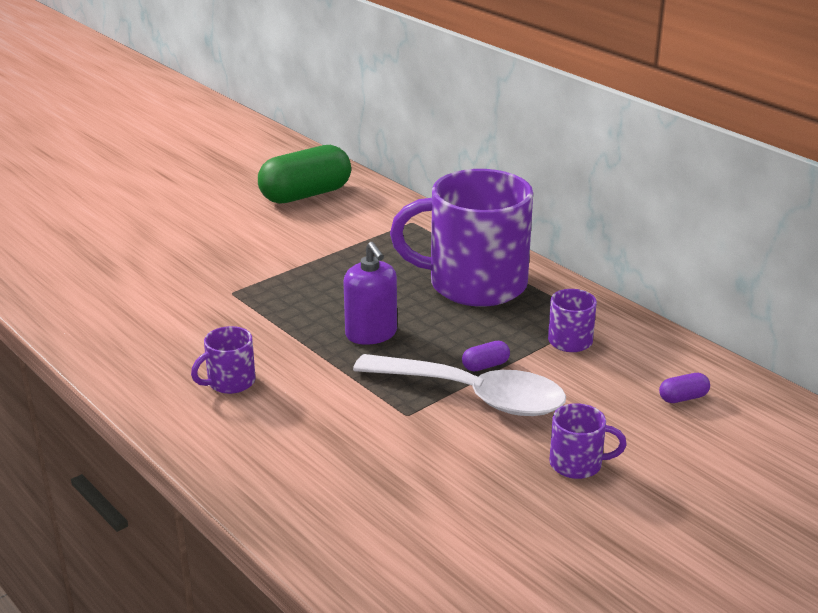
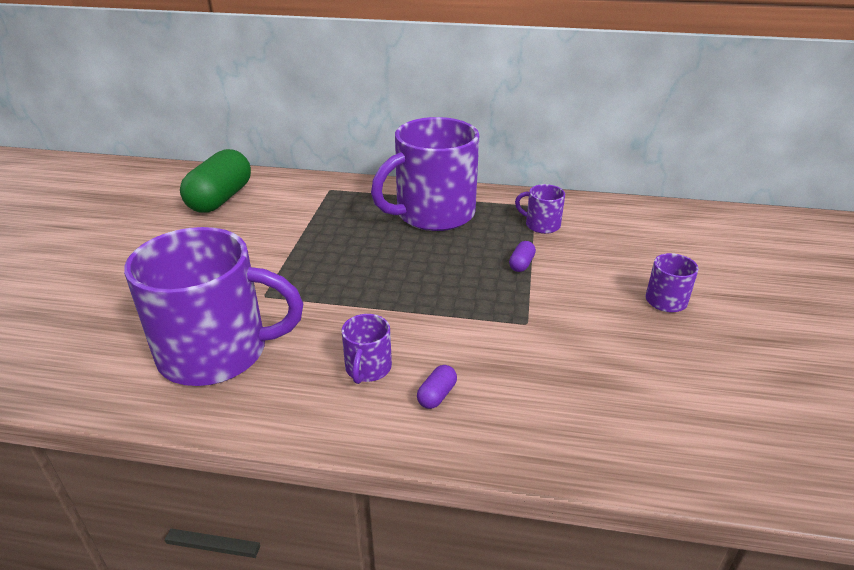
camera: 40 degrees left, 5 degrees up
purple soap dispenser [344,242,397,345] -> none
white spoon [353,354,566,416] -> none
purple capsule [659,373,710,403] -> purple capsule moved to [417,365,457,409]
none -> purple mug [124,227,303,386]

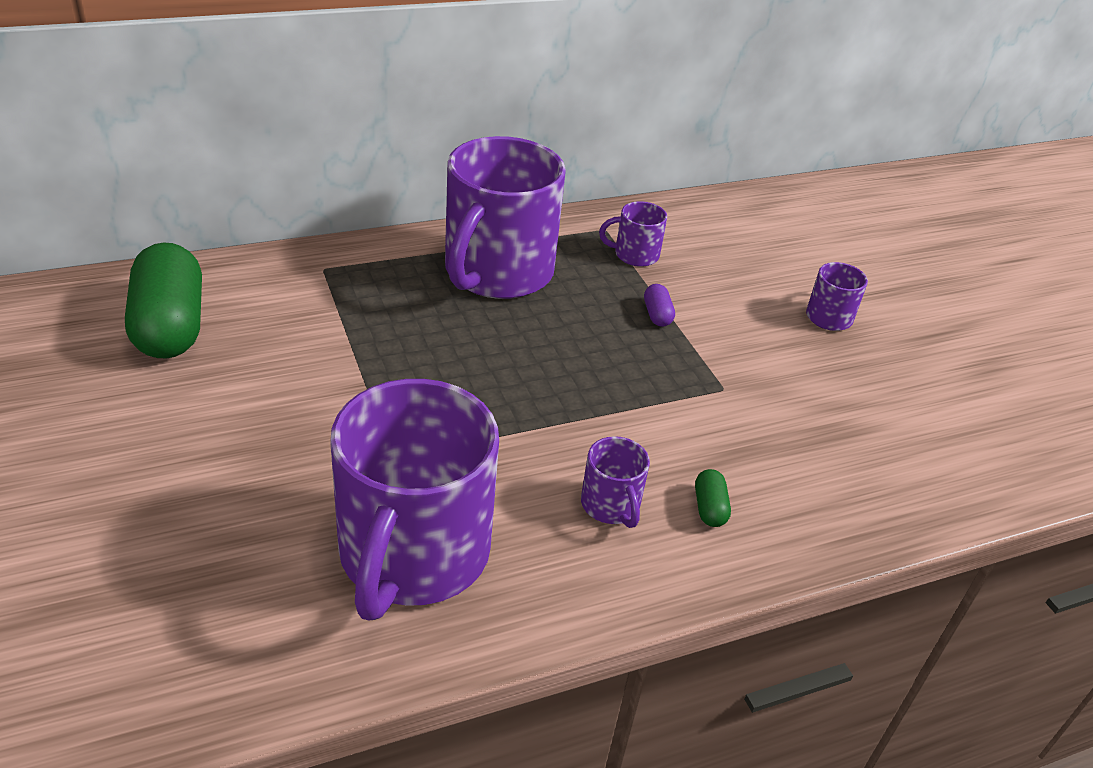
camera: 35 degrees left, 5 degrees up
purple mug [124,227,303,386] -> purple mug turned 135 degrees clockwise [330,379,499,620]
purple capsule [417,365,457,409] -> green capsule [695,469,731,527]

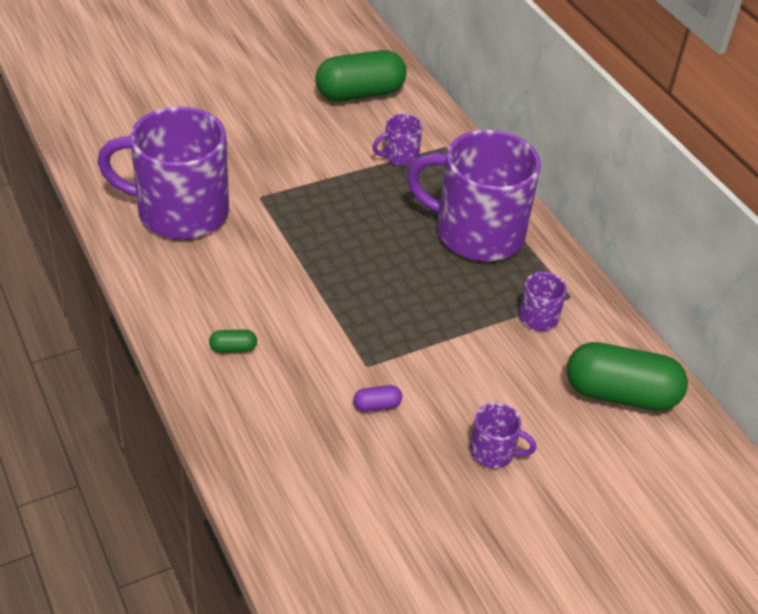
camera: 85 degrees right, 5 degrees up
purple mug [581,436,650,528] -> purple mug moved to [372,114,423,166]
purple capsule [644,284,675,327] -> purple capsule moved to [353,385,402,412]
none -> green capsule [567,342,688,411]

